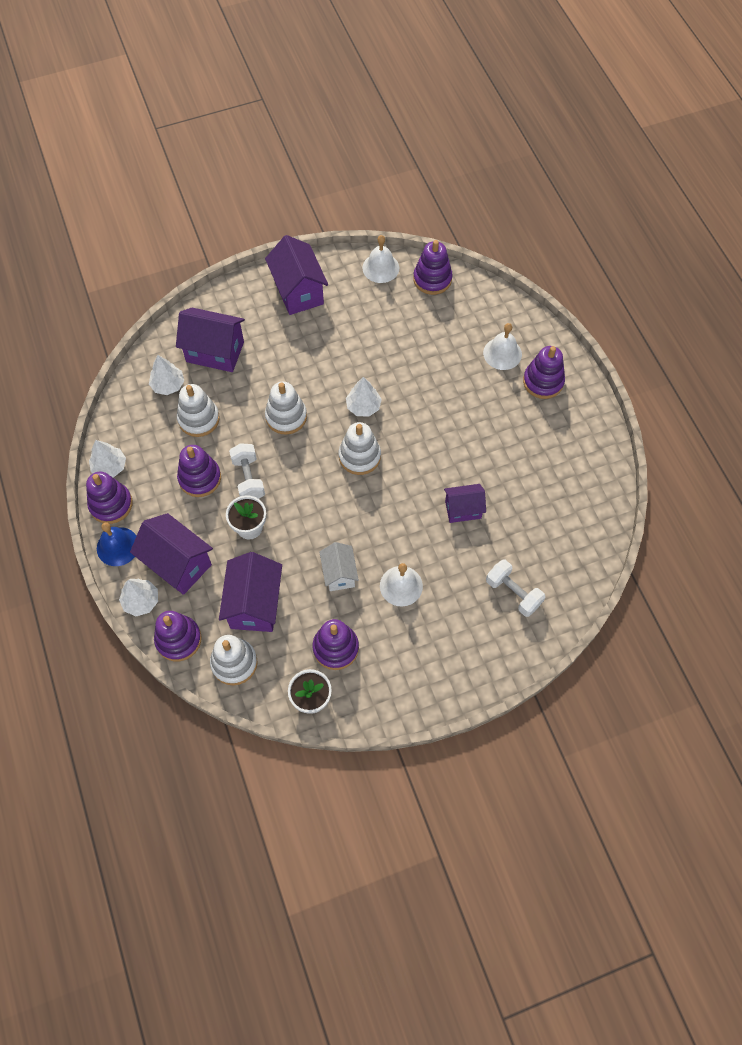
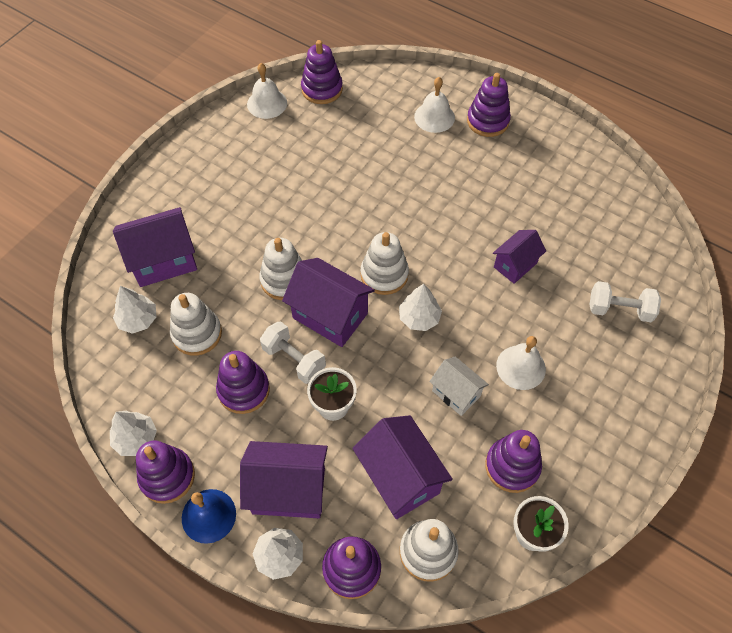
camera: 35 degrees left, 5 degrees down
purple house [265,235,328,315] -> purple house moved to [282,258,375,347]
white tree [346,377,382,417] -> white tree moved to [399,284,442,331]

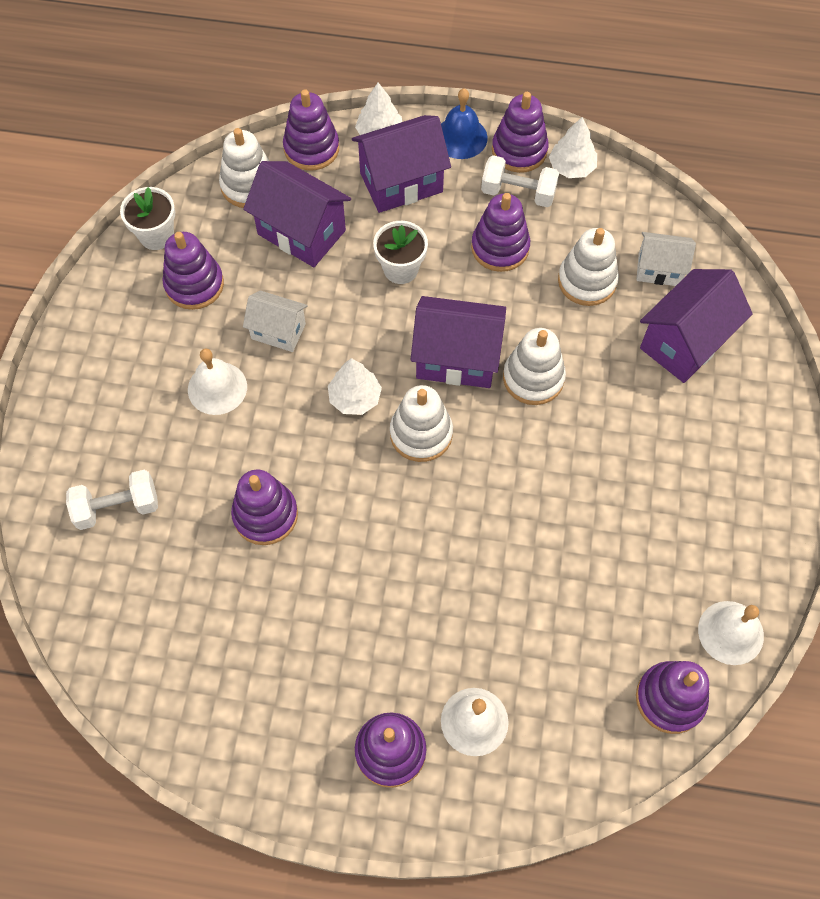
camera: 155 degrees right, 5 degrees up
white tree [113,286,157,334] -> white house [636,232,696,286]
white dumbbell [260,322,326,384] -> white dumbbell moved to [481,155,559,207]
purple house [493,230,546,284] -> purple stacking toy [231,469,298,545]

